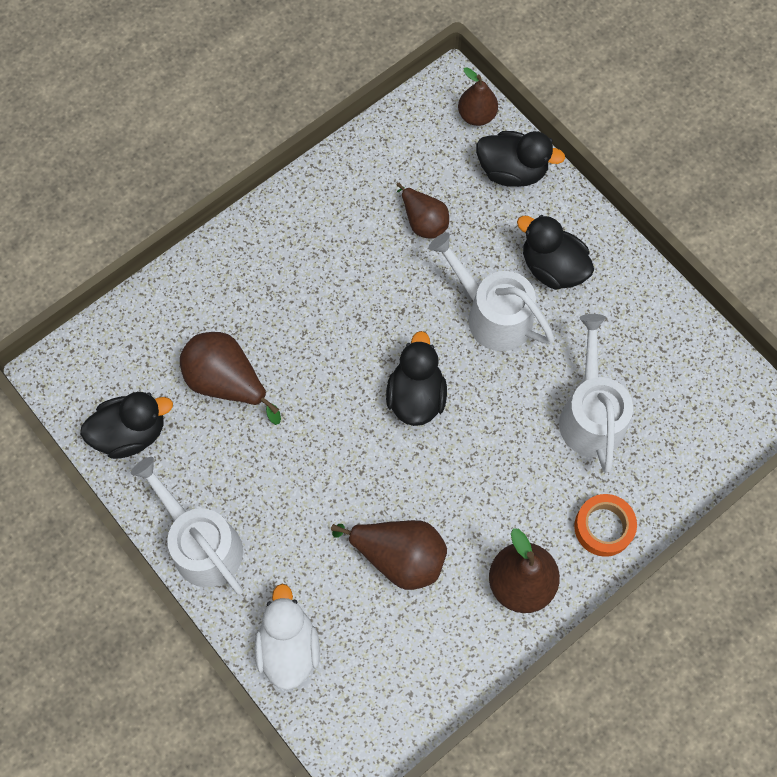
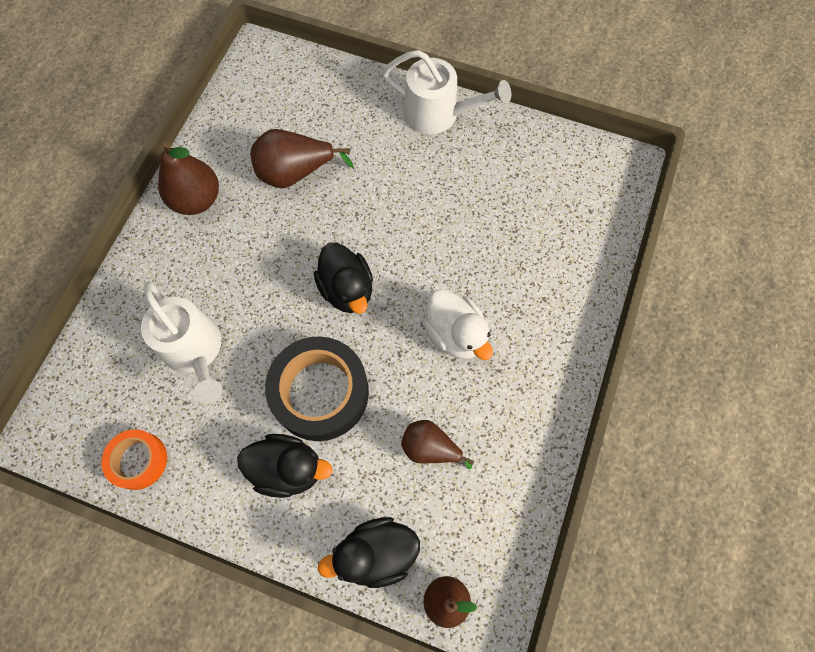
camera: 150 degrees right, 0 degrees up
black duck [80,392,173,459] -> none
brown pear [180,332,281,425] -> none
white duck [254,584,320,690] -> white duck moved to [424,289,493,360]
white watering can [429,232,555,351] -> black tape [265,336,369,441]
orange tape [574,494,637,557] -> orange tape moved to [101,429,167,490]

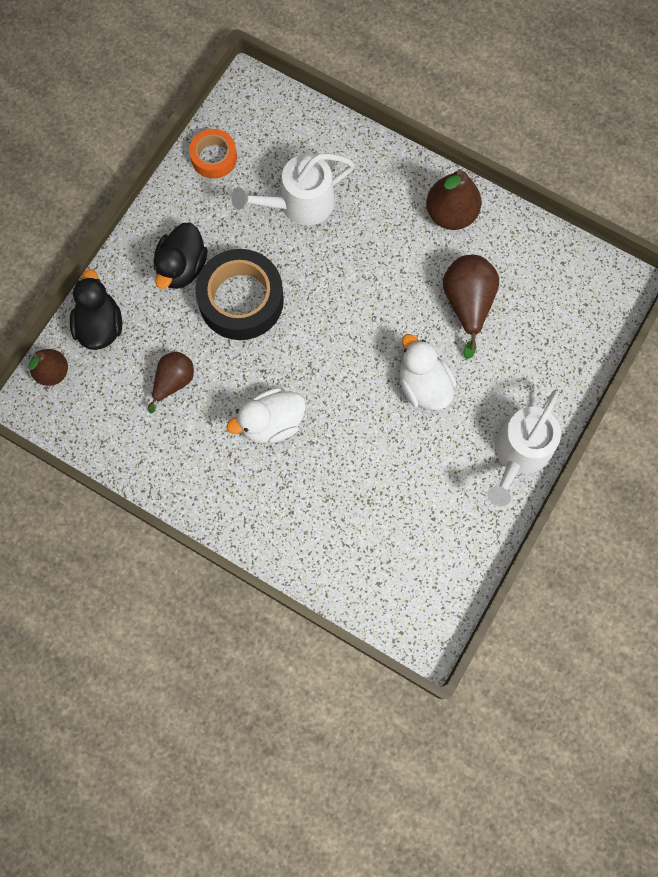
camera: 100 degrees right, 5 degrees up
black duck [314,242,373,314] -> none
none -> white duck [400,334,456,410]

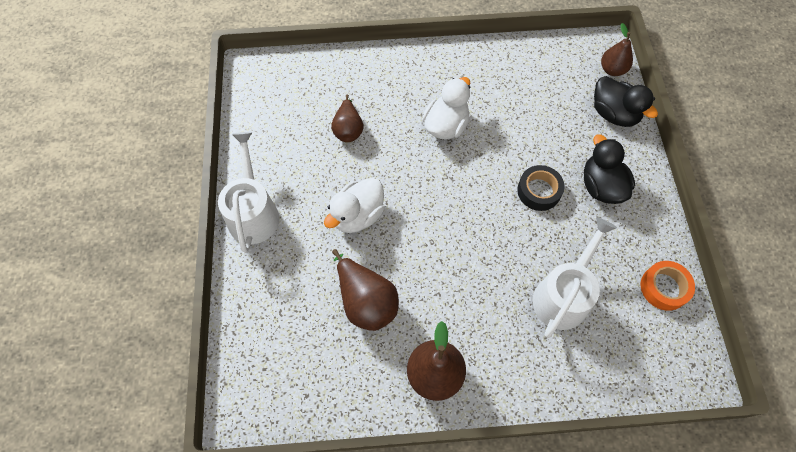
camera: 145 degrees right, 10 degrees down
brown pear [148,352,194,413] -> brown pear moved to [331,94,364,142]
black tape [195,249,284,340] -> black tape [517,165,565,211], size x0.56
white duck [400,334,456,410] -> white duck turned 105 degrees clockwise [324,178,385,233]

